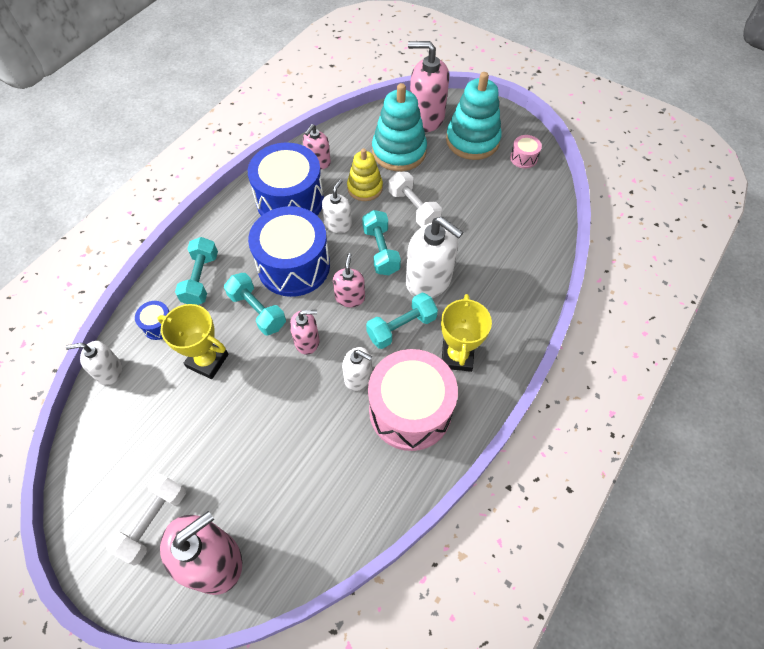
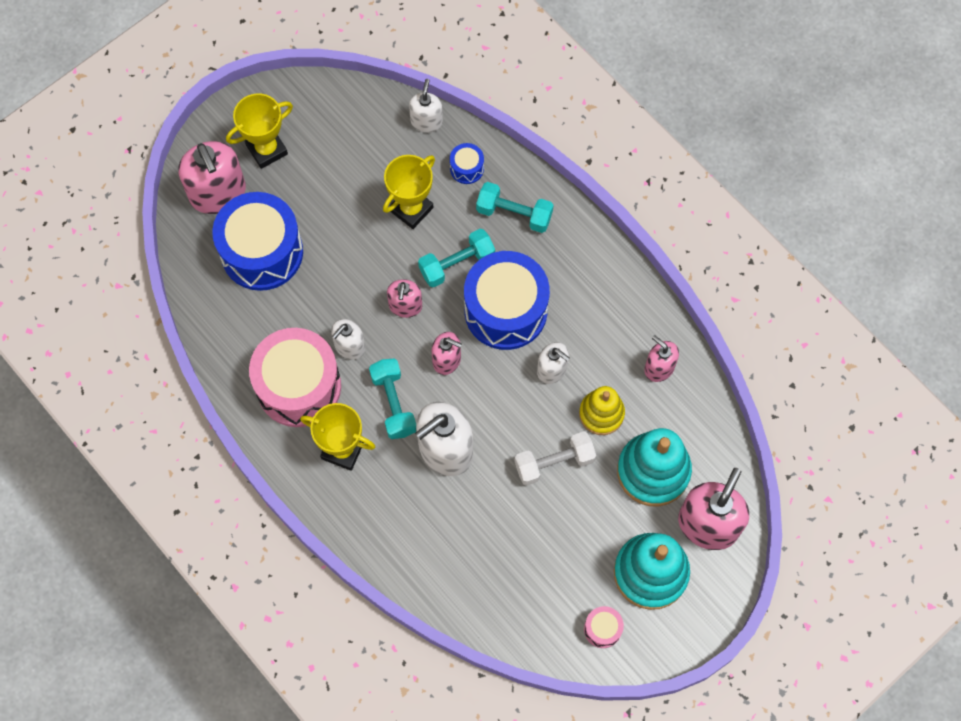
camera: 105 degrees right, 10 degrees up
white dumbbell [106,474,186,566] -> yellow trophy [226,94,293,169]
blue drum [248,143,324,216] -> blue drum moved to [212,192,303,291]
turquoise dumbbell [362,210,401,275] -> none

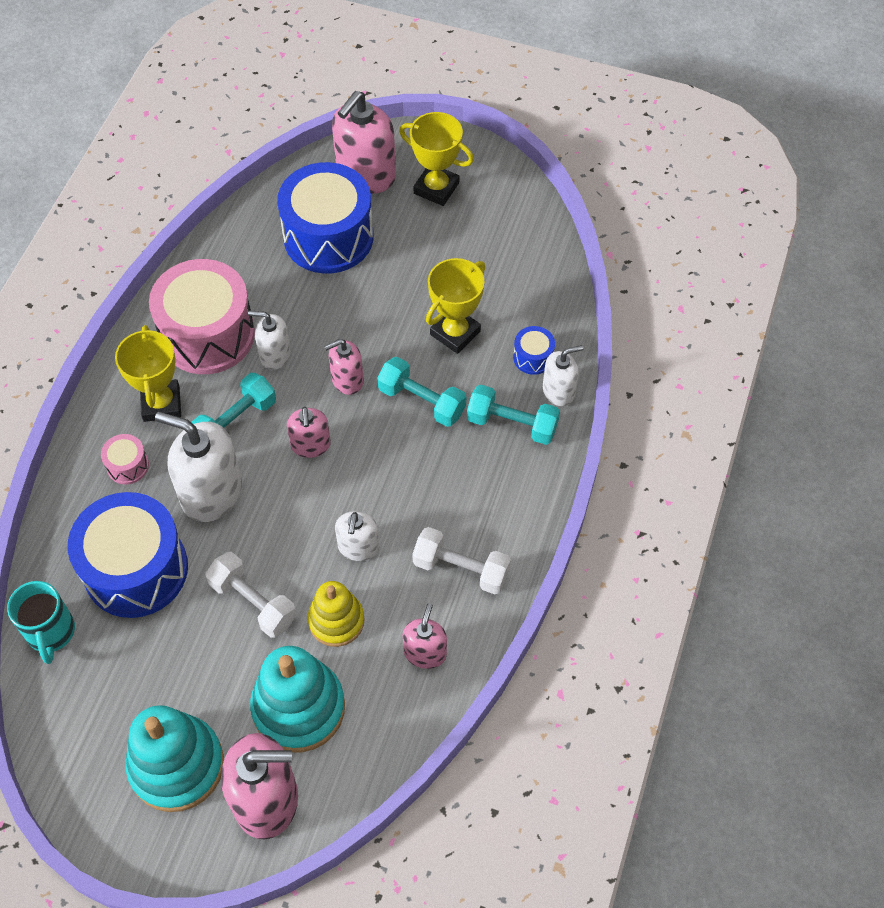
camera: 60 degrees right, 10 degrees down
yellow trophy [383,155,435,229] -> yellow trophy turned 60 degrees counterclockwise [426,258,485,354]
white soap dispenser [409,79,443,132] -> white soap dispenser moved to [543,345,583,406]
blue drum [464,251,550,350] -> blue drum moved to [68,492,188,618]
turquoise dumbbell [476,182,554,233] -> turquoise dumbbell turned 60 degrees counterclockwise [467,385,560,445]
pink drum [584,606,624,648] -> pink drum moved to [101,434,149,484]
none -> turquoise mug [7,581,75,664]
none -> white dumbbell [412,527,511,594]

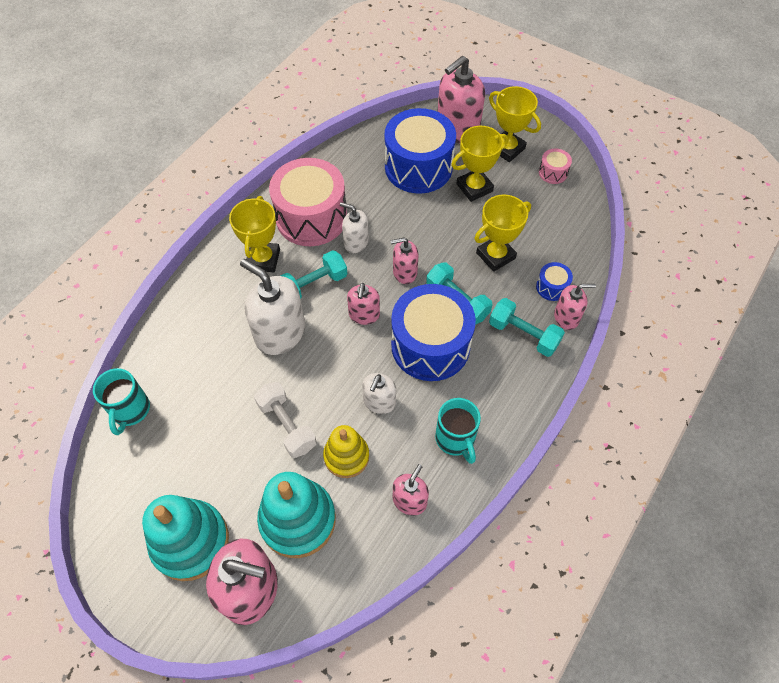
camera: 15 degrees right, 0 degrees up
blue drum [68,492,188,618] -> blue drum moved to [391,284,476,381]
pink drum [101,434,149,484] -> pink drum moved to [539,149,572,184]
white dumbbell [412,527,511,594] -> turquoise mug [435,398,481,464]
white soap dispenser [543,345,583,406] -> pink soap dispenser [554,284,596,330]
none -> yellow trophy [451,126,508,202]

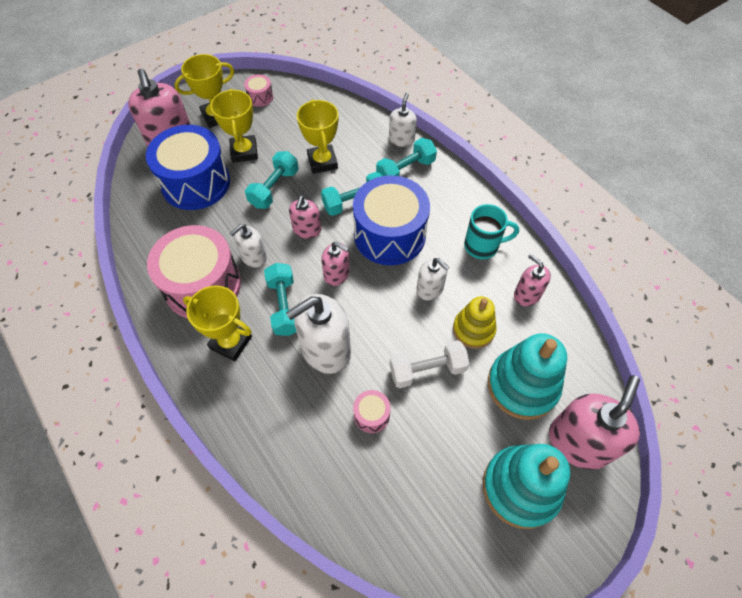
camera: 70 degrees left, 0 degrees up
turquoise mug [93,368,150,435] -> none
blue drum [536,262,573,301] -> none
pink soap dispenser [554,284,596,330] -> white soap dispenser [389,93,417,147]
none -> turquoise dumbbell [245,151,299,209]
none -> pink drum [353,390,391,433]

